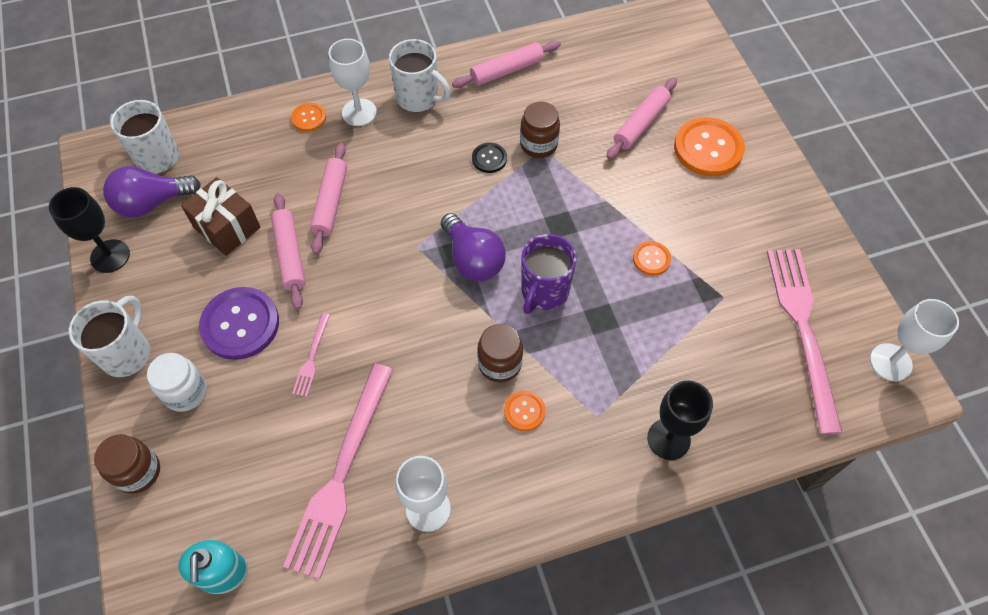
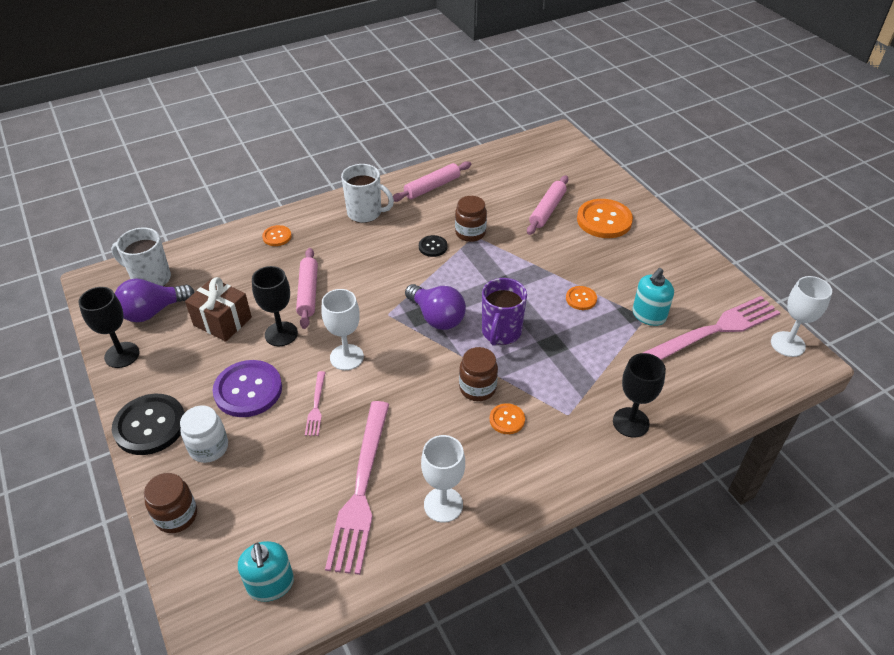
camera: 10 degrees left, 15 degrees down
white mug [69,296,150,377] -> black button [112,394,185,455]
pink rolling pin [271,193,305,310] -> black goblet [252,266,298,346]
white goblet [329,39,377,126] -> white goblet moved to [321,289,364,370]
pink fork [767,249,842,434] -> pink fork turned 75 degrees clockwise [643,296,780,360]
none -> turquoise soap dispenser [632,268,674,326]

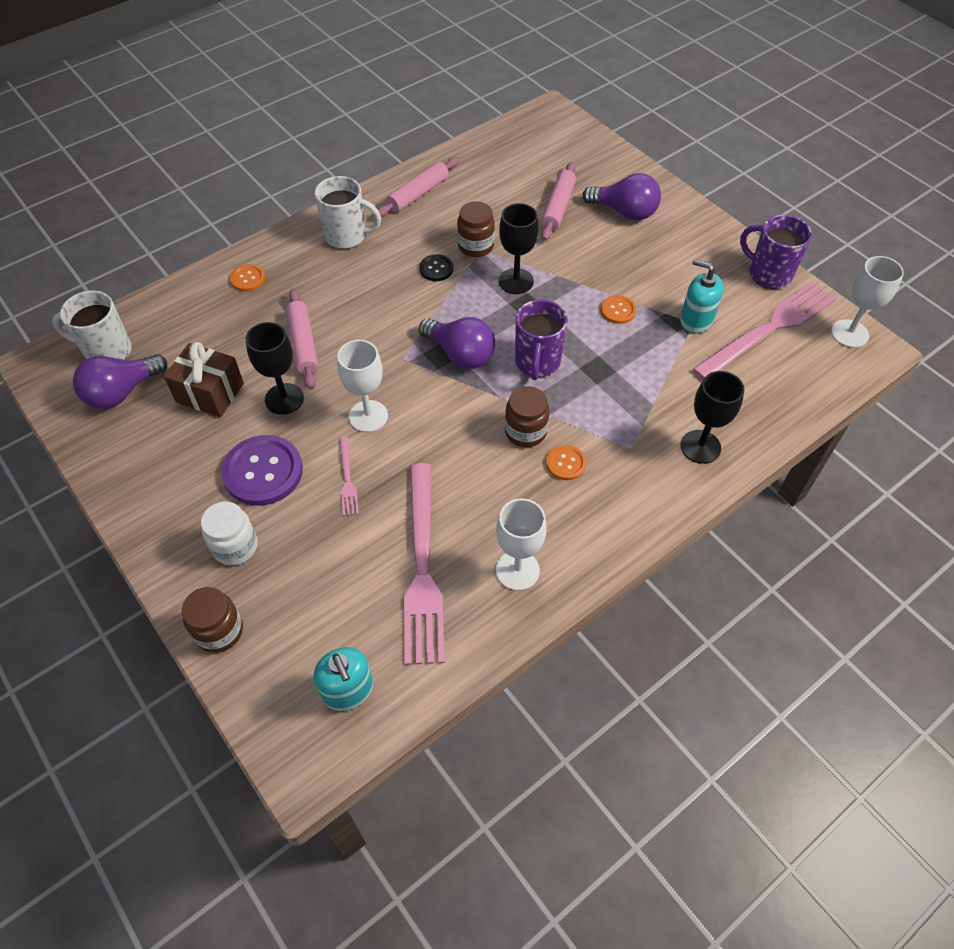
camera: 10 degrees left, 10 degrees up
black goblet [78,287,139,368] -> black goblet moved to [499,203,539,294]
black button [112,394,185,455] -> none
orange button [577,199,633,238] -> purple light bulb [582,173,661,220]
turquoise soap dispenser [632,268,674,326] -> turquoise soap dispenser turned 90 degrees clockwise [680,259,724,334]
none -> purple mug [740,215,812,289]

